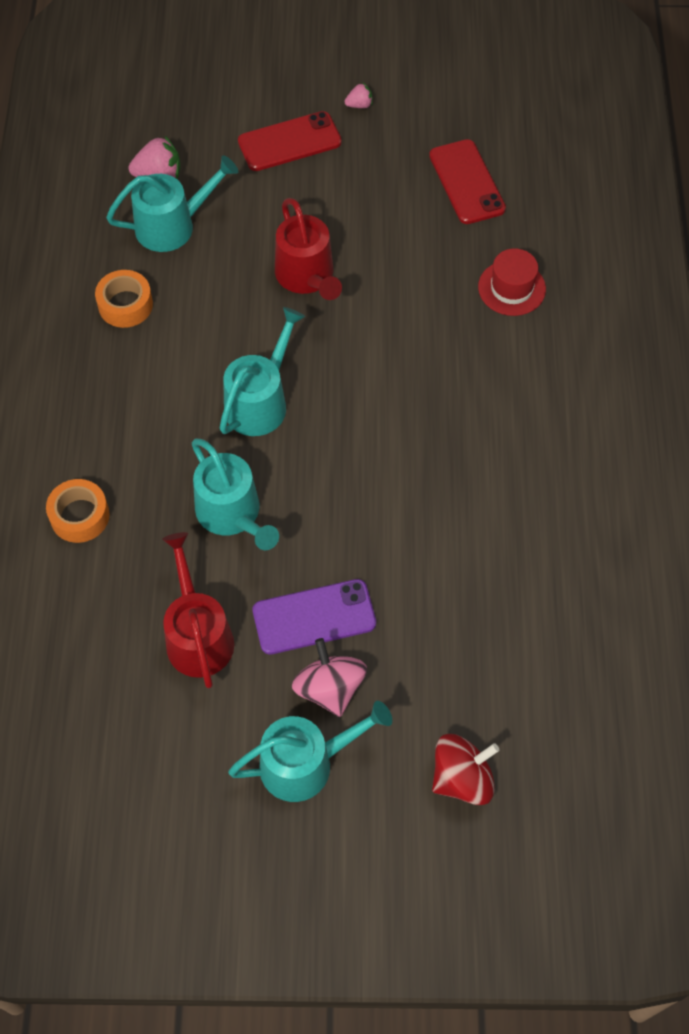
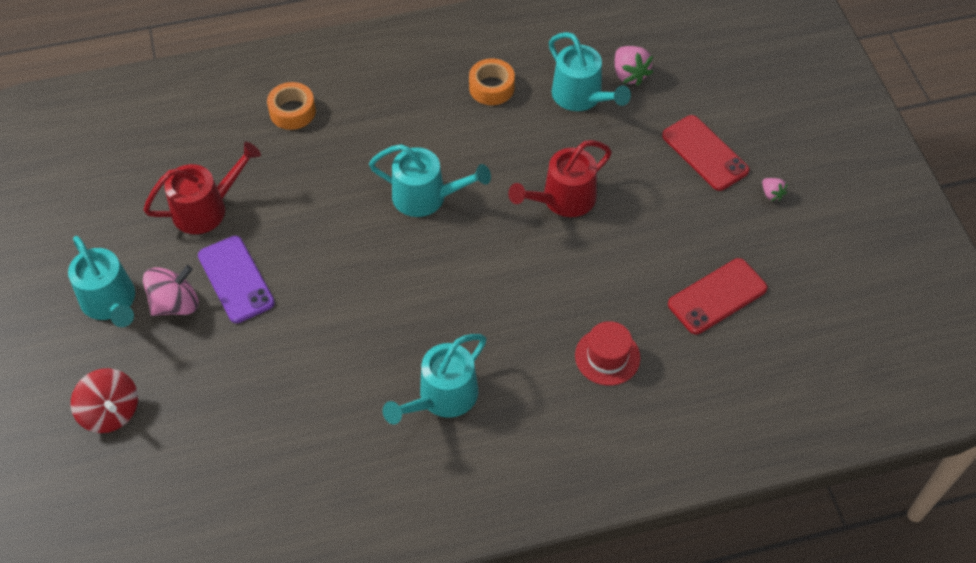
camera: 75 degrees right, 5 degrees down
turquoise watering can [192,438,279,550] -> turquoise watering can moved to [383,334,487,424]

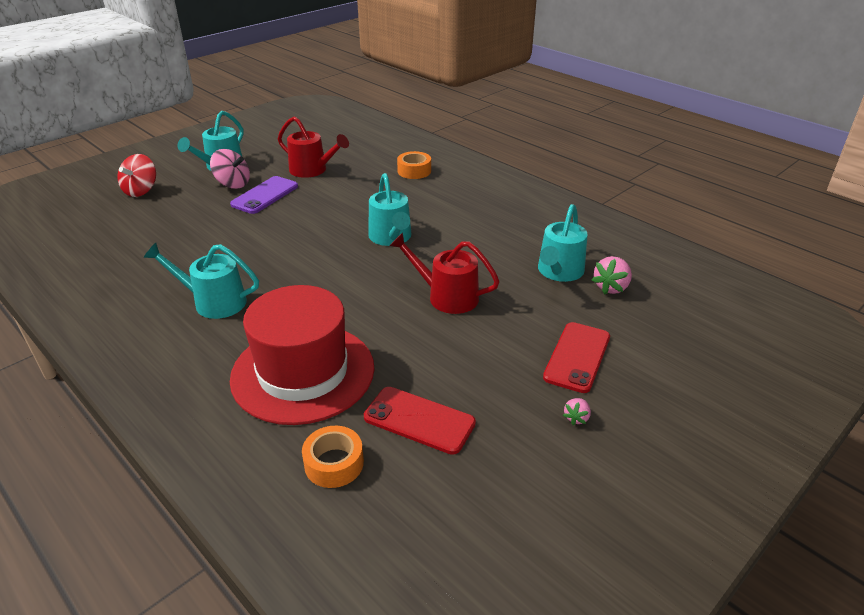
camera: 60 degrees right, 20 degrees down
orange tape [469,58,515,105] -> orange tape moved to [302,426,364,488]
red hat [575,321,640,386] -> red hat [230,285,375,425], size x2.23

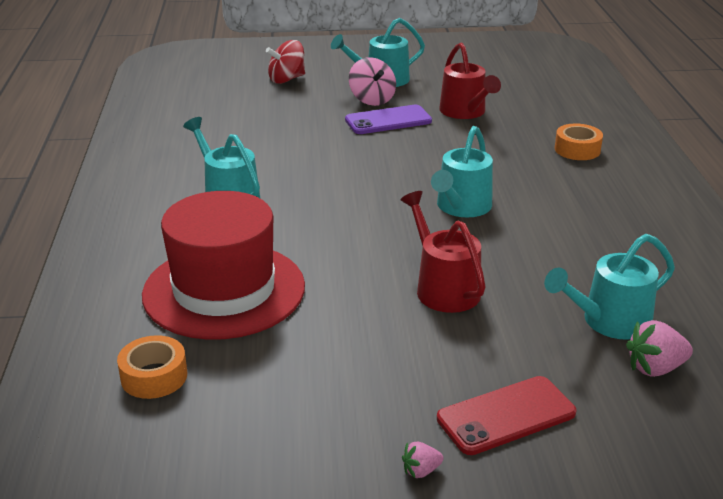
camera: 40 degrees right, 5 degrees down
red phone [364,387,476,455] -> none

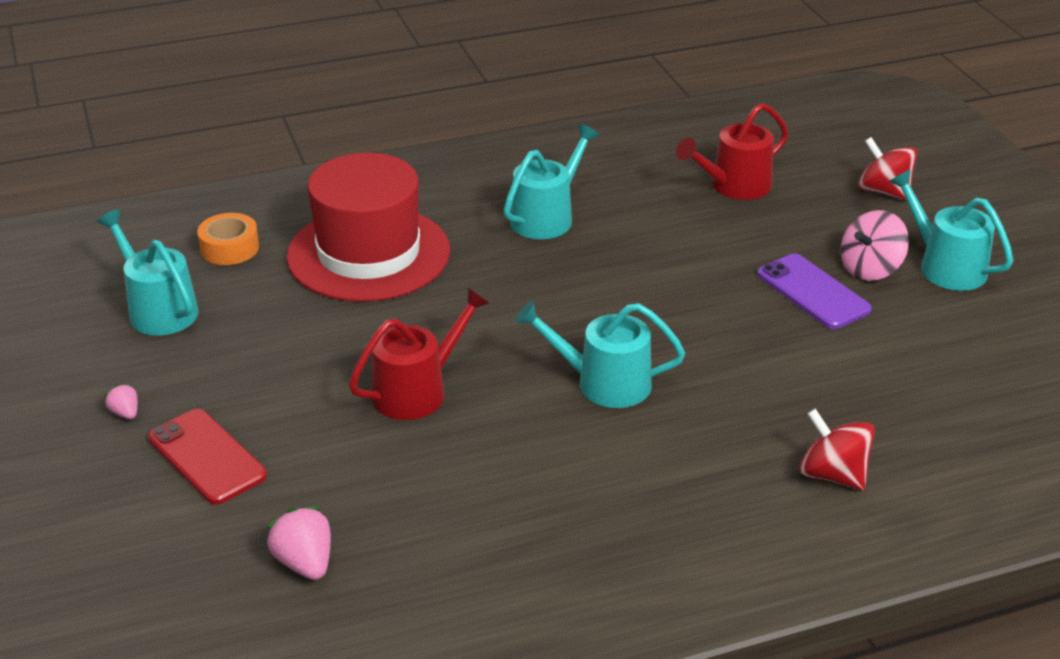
camera: 75 degrees right, 5 degrees up
red watering can [439,42,501,119] -> red watering can moved to [676,103,789,200]
turquoise watering can [544,234,675,340] -> turquoise watering can moved to [97,209,199,336]
orange tape [555,123,603,160] -> red spinning top [799,409,875,490]

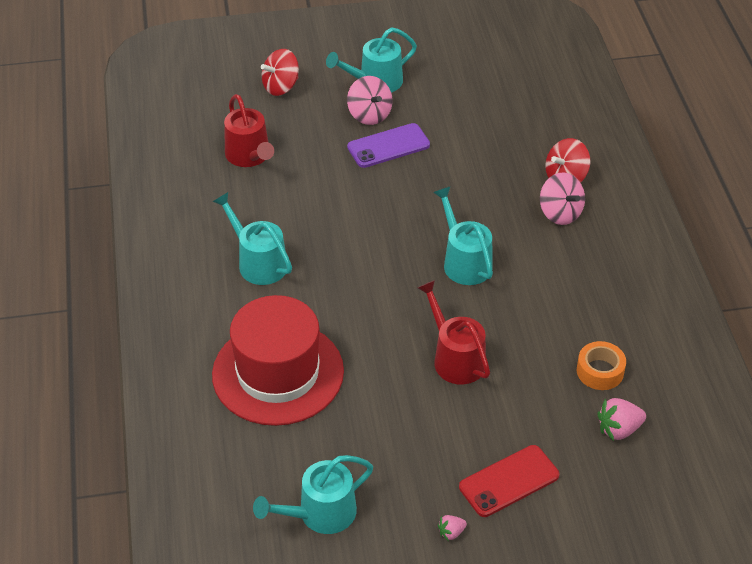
camera: 80 degrees left, 10 degrees up
orange tape [197,213,259,265] -> orange tape moved to [577,341,626,390]
turquoise watering can [515,301,685,408] -> turquoise watering can turned 135 degrees clockwise [433,186,493,285]
none -> pink spinning top [540,173,585,225]

